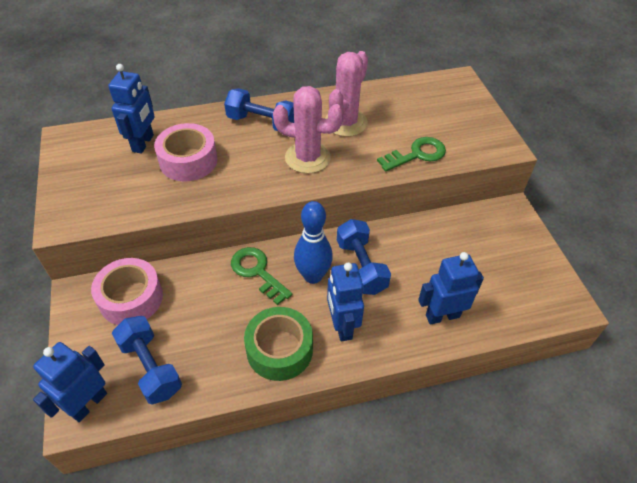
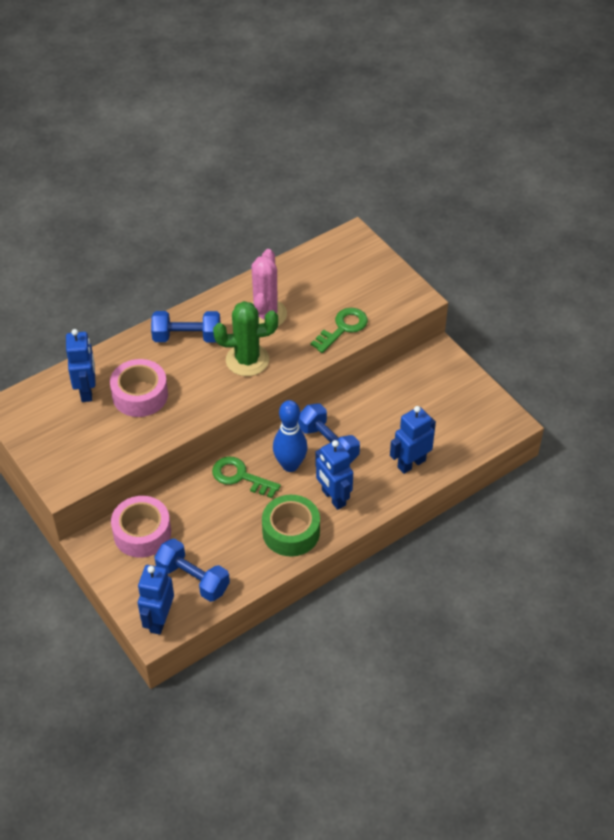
camera: 20 degrees left, 0 degrees up
pink cactus [273,86,344,174] -> green cactus [213,301,278,376]

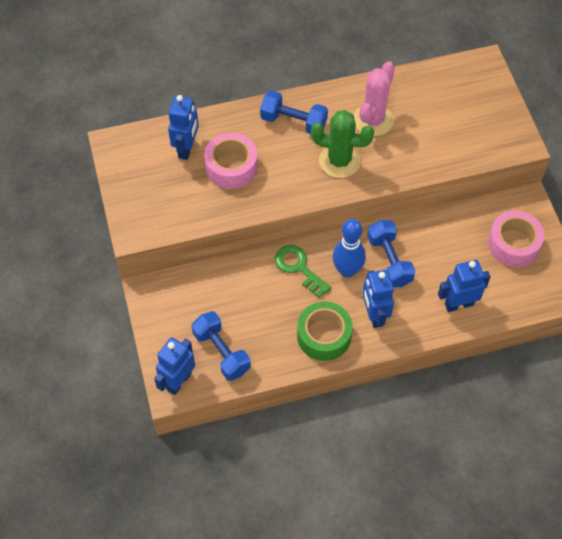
camera: 20 degrees right, 10 degrees up
pink tape [111,496,171,558] -> pink tape moved to [488,211,544,267]
green key [311,308,368,353] -> none

